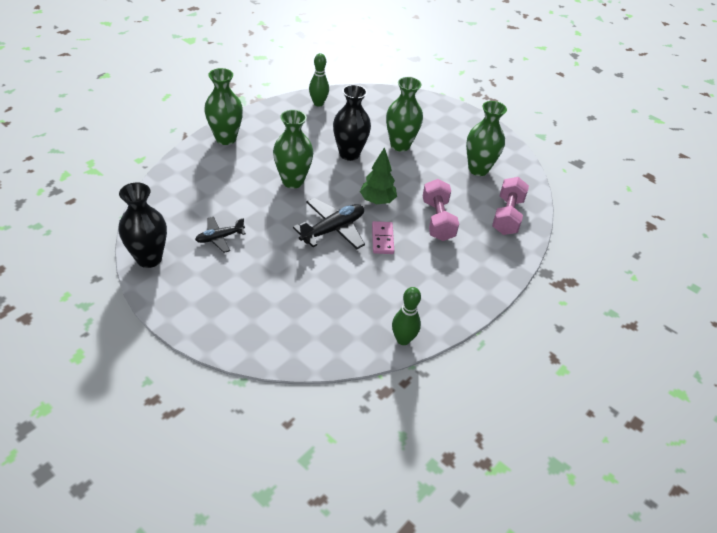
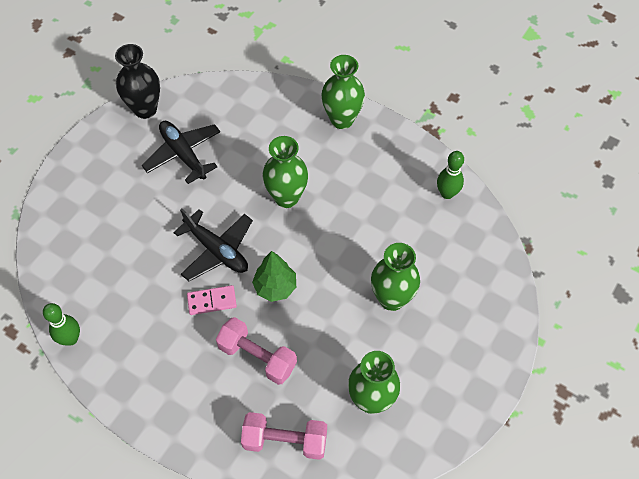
camera: 85 degrees right, 15 degrees up
black plane [195,217,246,253] -> black plane [142,121,220,184], size x1.62
black vase [333,85,371,161] -> none
pink dumbbell [423,179,459,241] -> pink dumbbell turned 45 degrees clockwise [216,317,297,385]

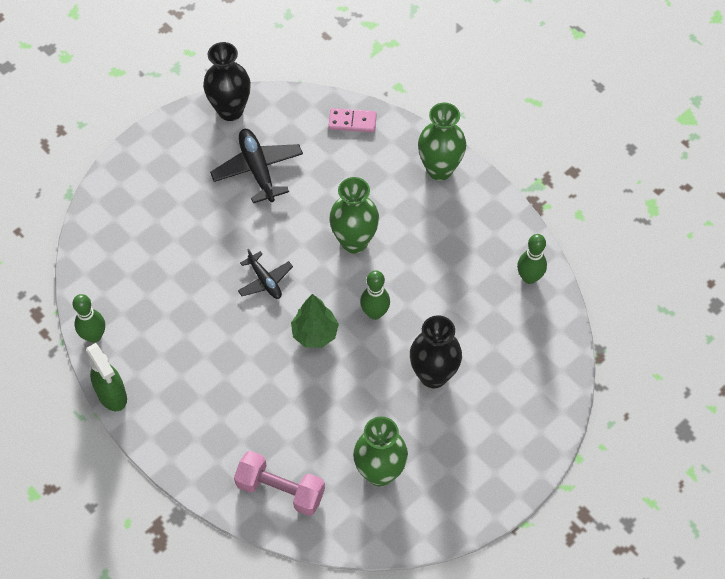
camera: 15 degrees right, 0 degrees up
black plane [173,208,253,281] -> black plane [238,249,293,299], size x0.62
pink domino [187,285,237,315] -> pink domino moved to [328,108,377,132]
pink dumbbell [216,317,297,385] -> none
green vase [371,243,420,311] -> black vase [410,315,462,388]
none -> green spray bottle [86,343,127,411]
none -> green bowling pin [360,270,390,320]

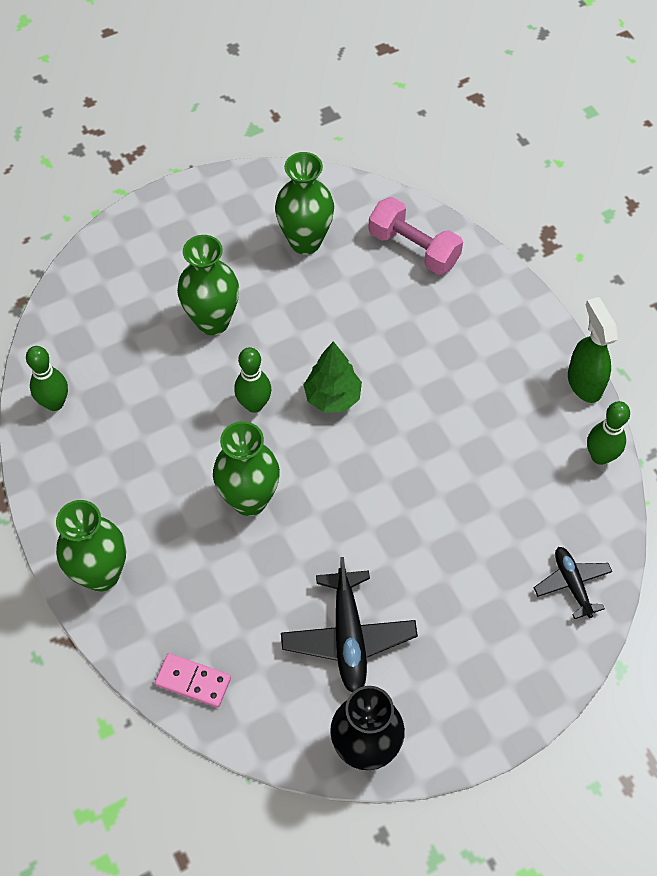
camera: 165 degrees left, 0 degrees up
black plane [238,249,293,299] -> black plane moved to [534,547,612,619]
black vase [410,315,462,388] -> green vase [177,235,239,335]

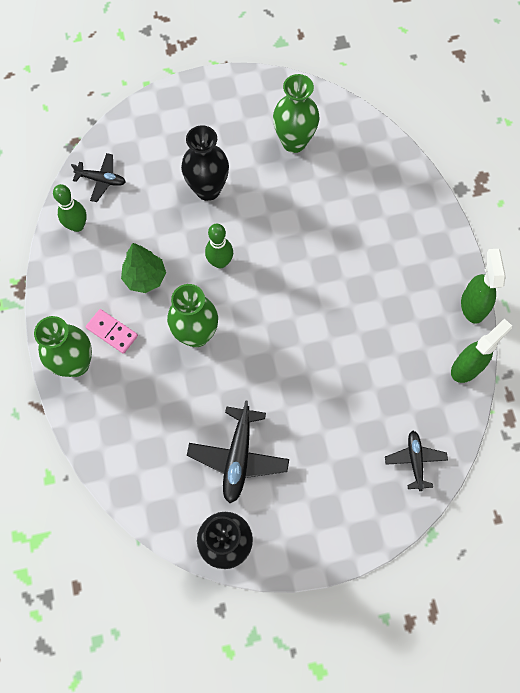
camera: 15 degrees right, 10 degrees up
pink domino [155,653,231,708] -> pink domino moved to [86,309,138,354]
green vase [177,235,239,335] -> black vase [181,125,229,201]
green tree [304,341,362,413] -> green tree moved to [121,243,166,293]
pink dumbbell [368,197,463,275] -> none
green bowling pin [587,401,630,465] -> green spray bottle [451,319,512,383]
none -> black plane [71,153,125,202]

